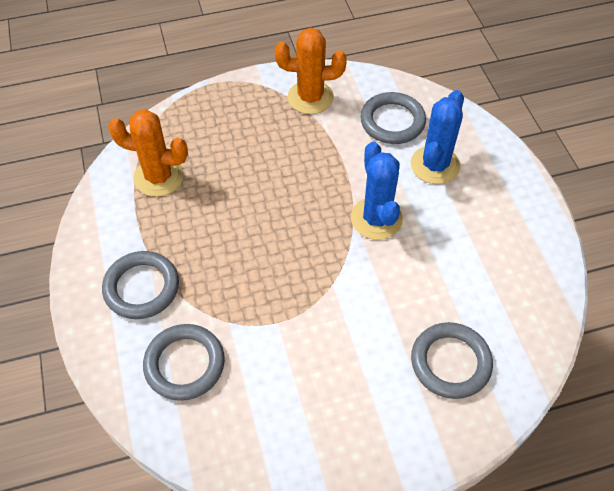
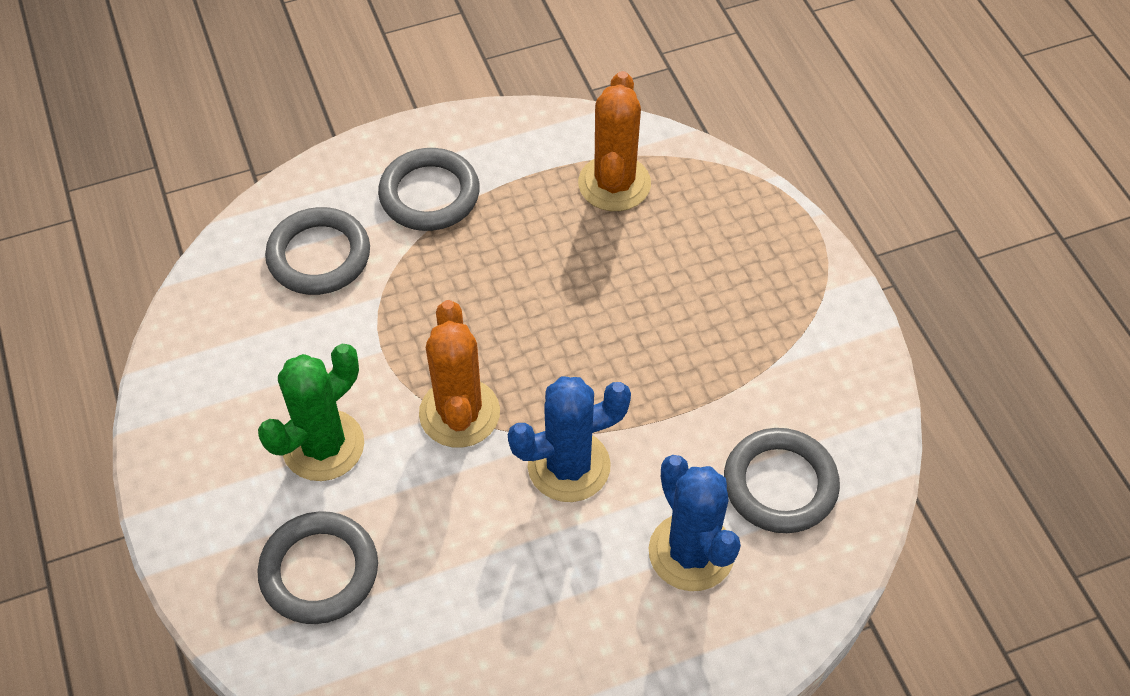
camera: 85 degrees right, 0 degrees up
orange cactus [275,28,347,114] -> orange cactus moved to [419,300,500,448]
blue cactus [411,90,464,184] -> blue cactus turned 45 degrees clockwise [649,455,741,591]
none -> green cactus [258,344,364,481]

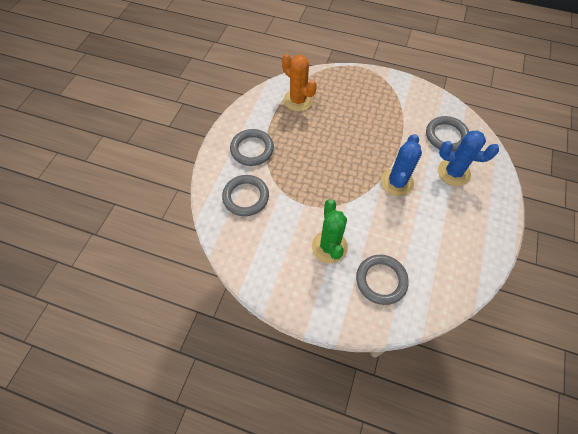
camera: 50 degrees left, 5 degrees up
orange cactus [419,300,500,448] -> none

